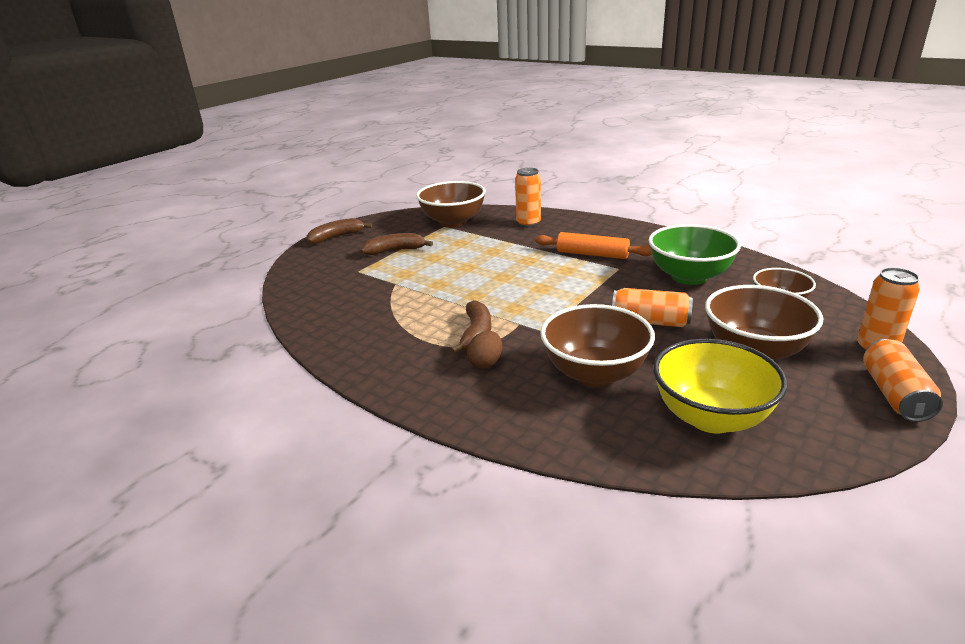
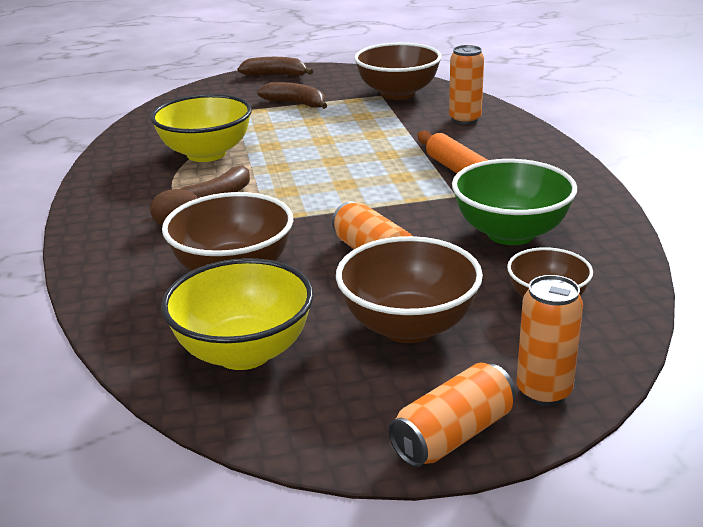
camera: 40 degrees right, 0 degrees up
none -> yellow bowl [151,94,252,162]

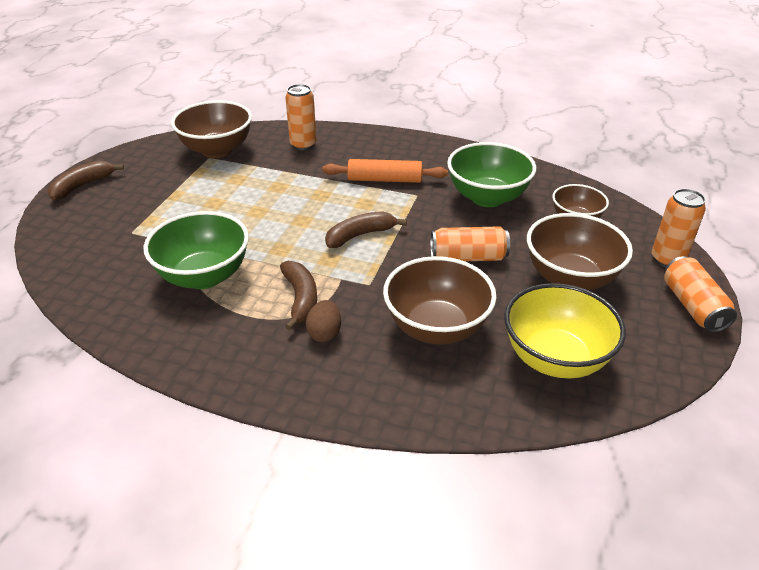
camera: 60 degrees left, 10 degrees up
yellow bowl [151,94,252,162] -> green bowl [144,211,249,289]
brown banana [257,82,327,109] -> brown banana moved to [325,211,407,248]

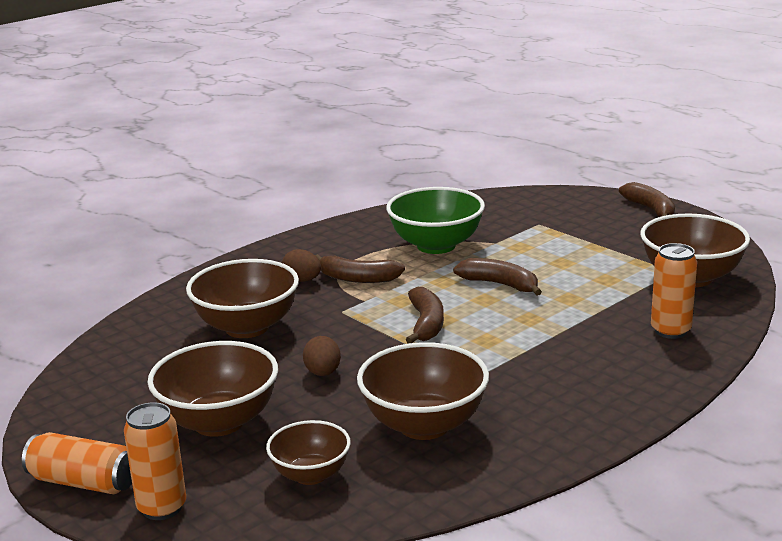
camera: 120 degrees right, 15 degrees down
orange rolling pin [323,159,448,183] -> none
orange can [430,226,510,261] -> brown egg [303,336,341,376]
green bowl [447,142,536,207] -> brown bowl [357,342,489,440]
yellow bowl [504,283,626,378] -> none
none -> brown banana [453,258,542,296]

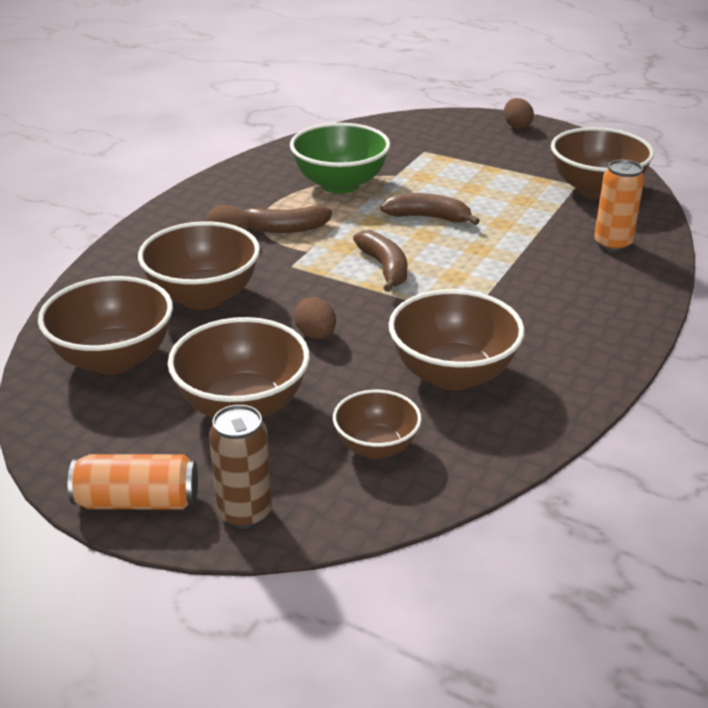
camera: 20 degrees left, 10 degrees up
orange can [124,402,186,520] -> brown can [209,405,272,529]
brown banana [619,182,675,217] -> brown egg [504,98,534,129]
none -> brown bowl [38,276,173,375]

